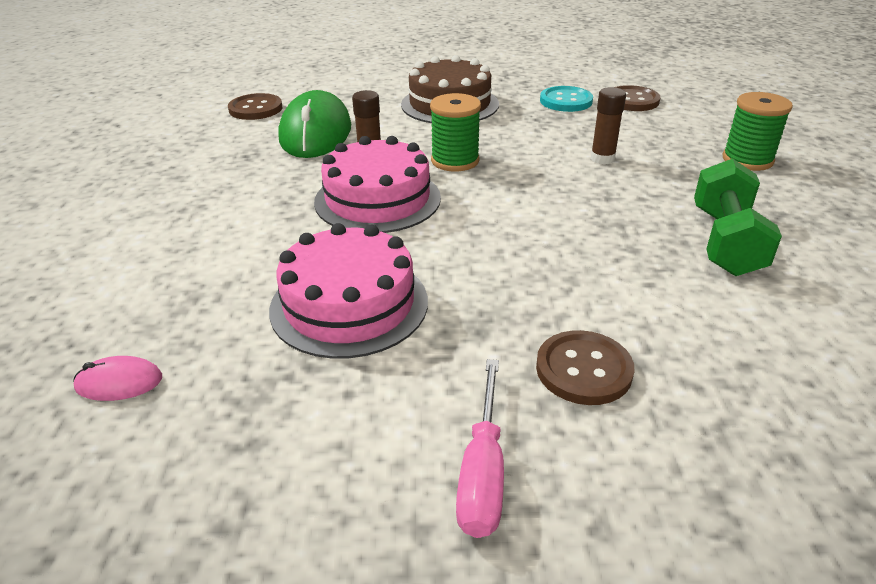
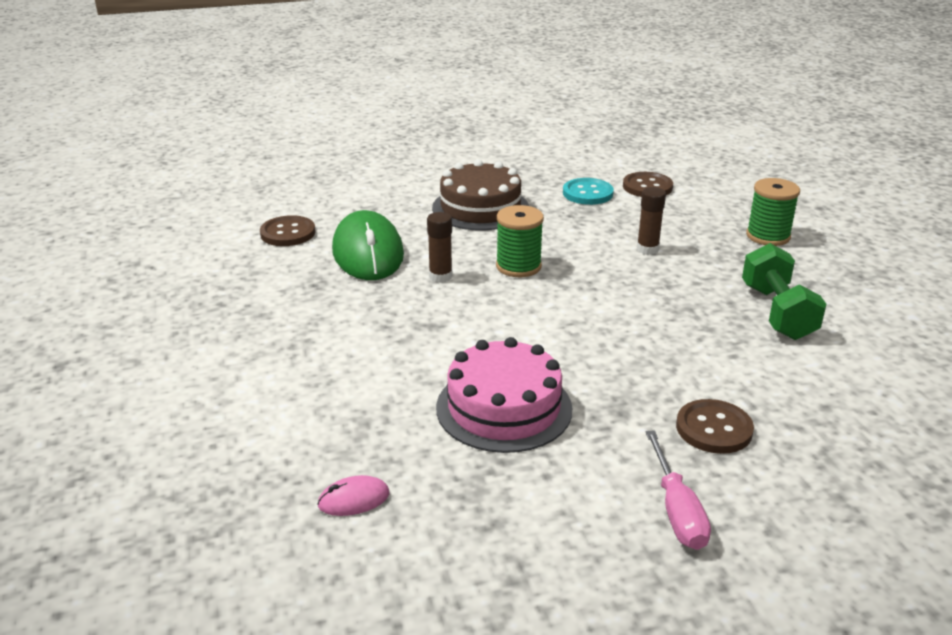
camera: 15 degrees left, 5 degrees down
pink cake [314,136,441,233] -> none

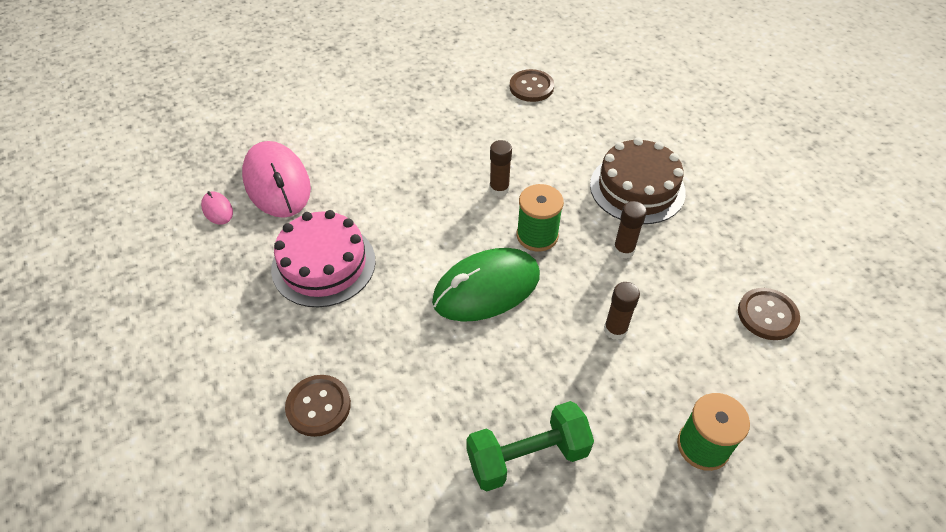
camera: 75 degrees right, 20 degrees up
green mouse [332,210,404,280] -> green mouse moved to [432,248,540,322]
turquoise button [563,178,614,205] -> none
pink screwdriver [645,430,711,550] -> none
none -> pink mouse [242,141,311,218]
none -> brown glue stick [613,201,647,259]

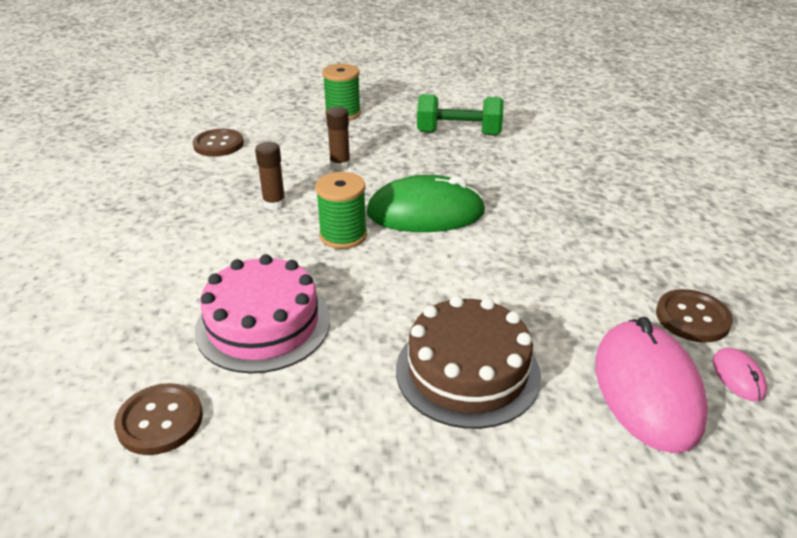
camera: 155 degrees left, 15 degrees down
pink cake [271,210,376,307] -> pink cake moved to [195,254,330,373]
brown button [285,375,351,437] -> brown button moved to [656,289,733,343]
brown glue stick [489,140,512,197] -> none
brown cake [590,137,686,224] -> brown cake moved to [396,296,541,429]

